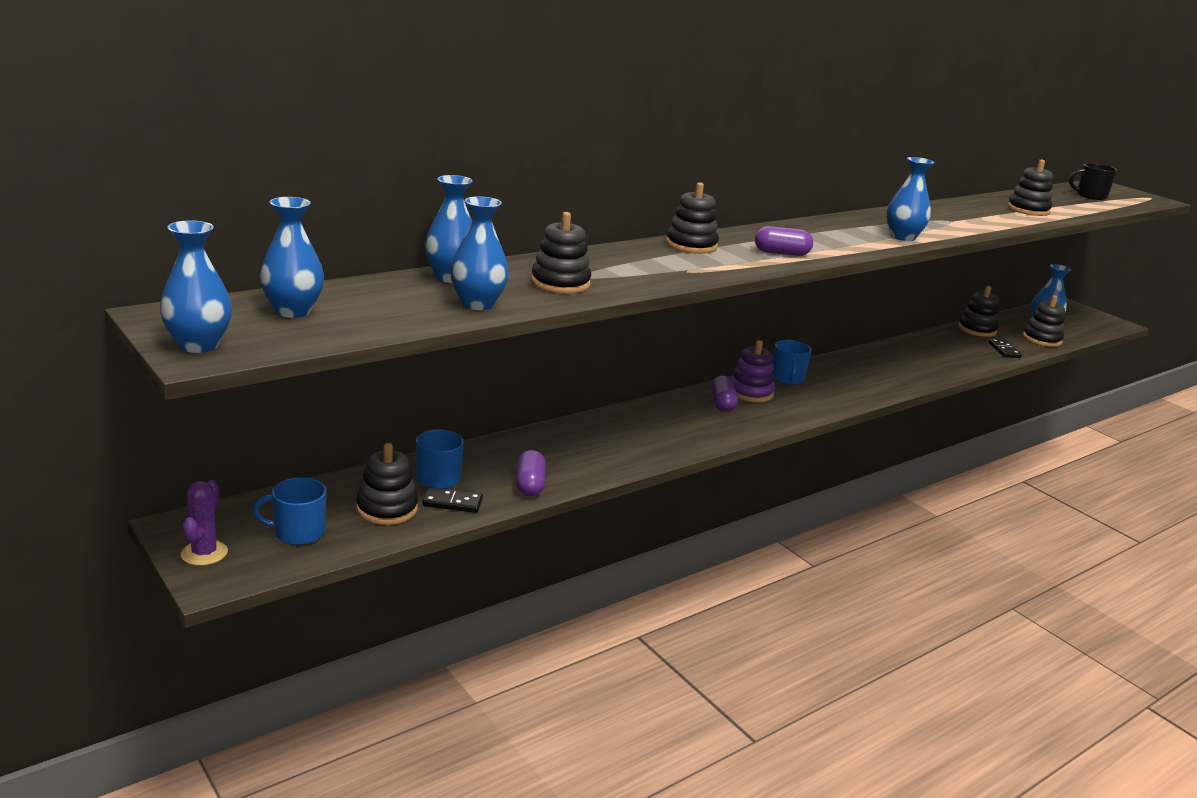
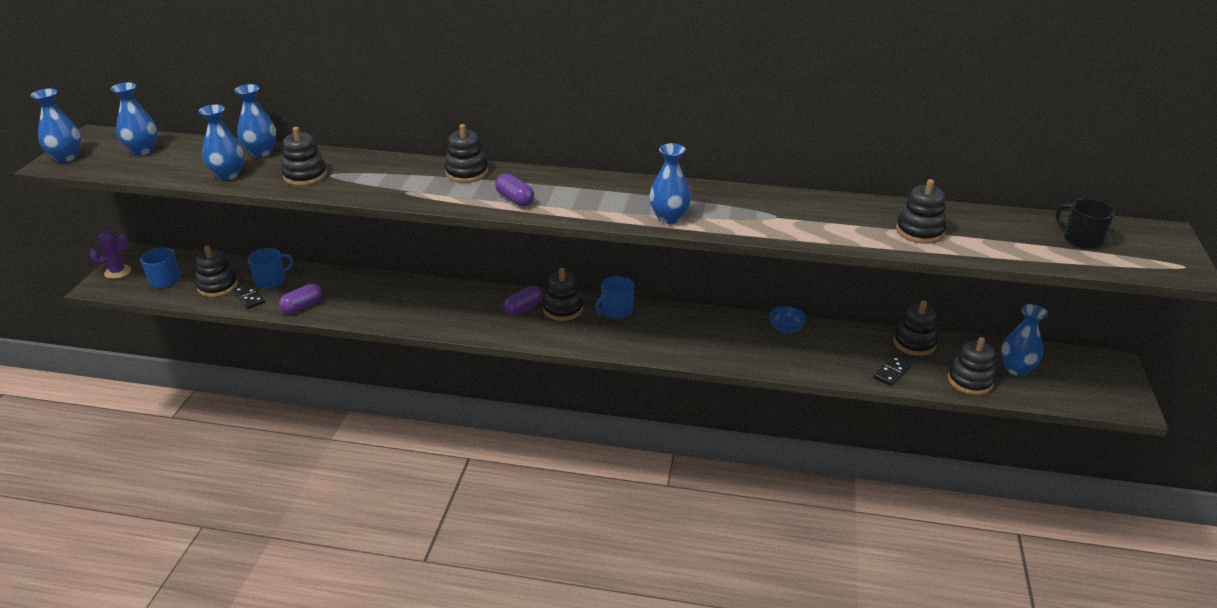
camera: 50 degrees right, 10 degrees up
purple stacking toy [730,340,775,402] -> black stacking toy [543,268,583,321]
none -> blue bowl [769,306,807,333]

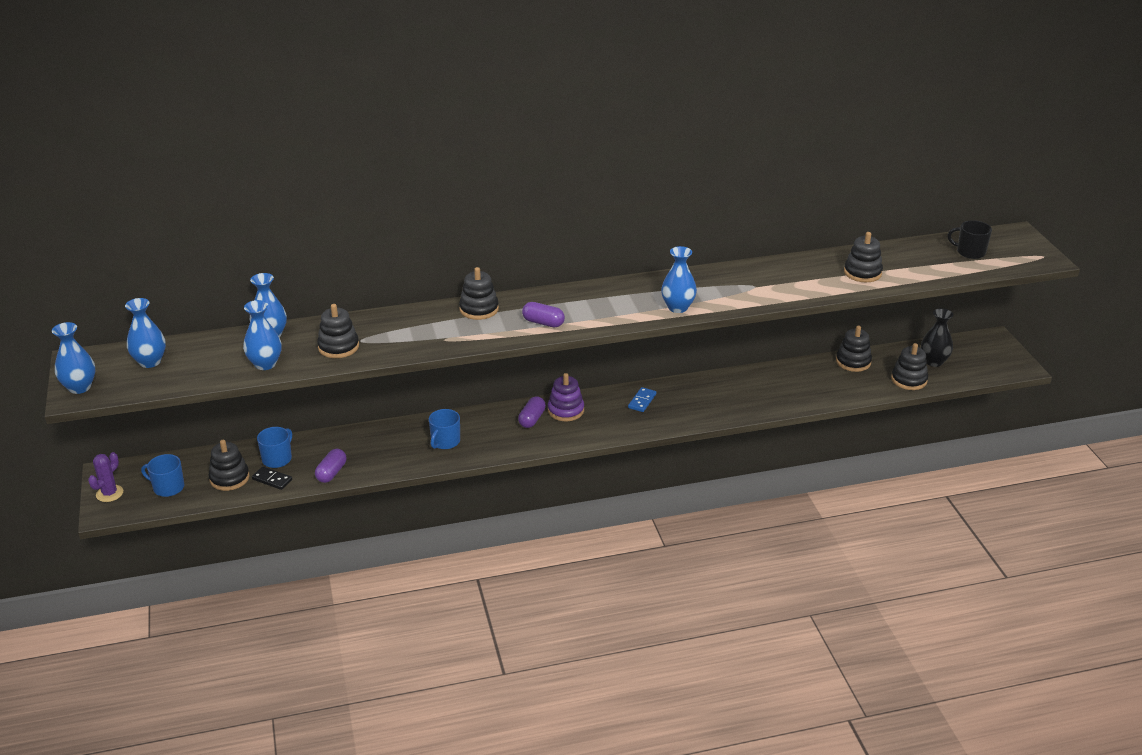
camera: 25 degrees left, 0 degrees up
black stacking toy [543,268,583,321] -> purple stacking toy [548,373,584,421]
blue mug [595,276,634,319] -> blue mug moved to [429,409,460,449]
blue bowl [769,306,807,333] -> none
black domino [873,356,911,386] -> none
blue vase [1001,304,1048,376] -> black vase [921,308,953,367]
none -> blue domino [628,387,656,412]

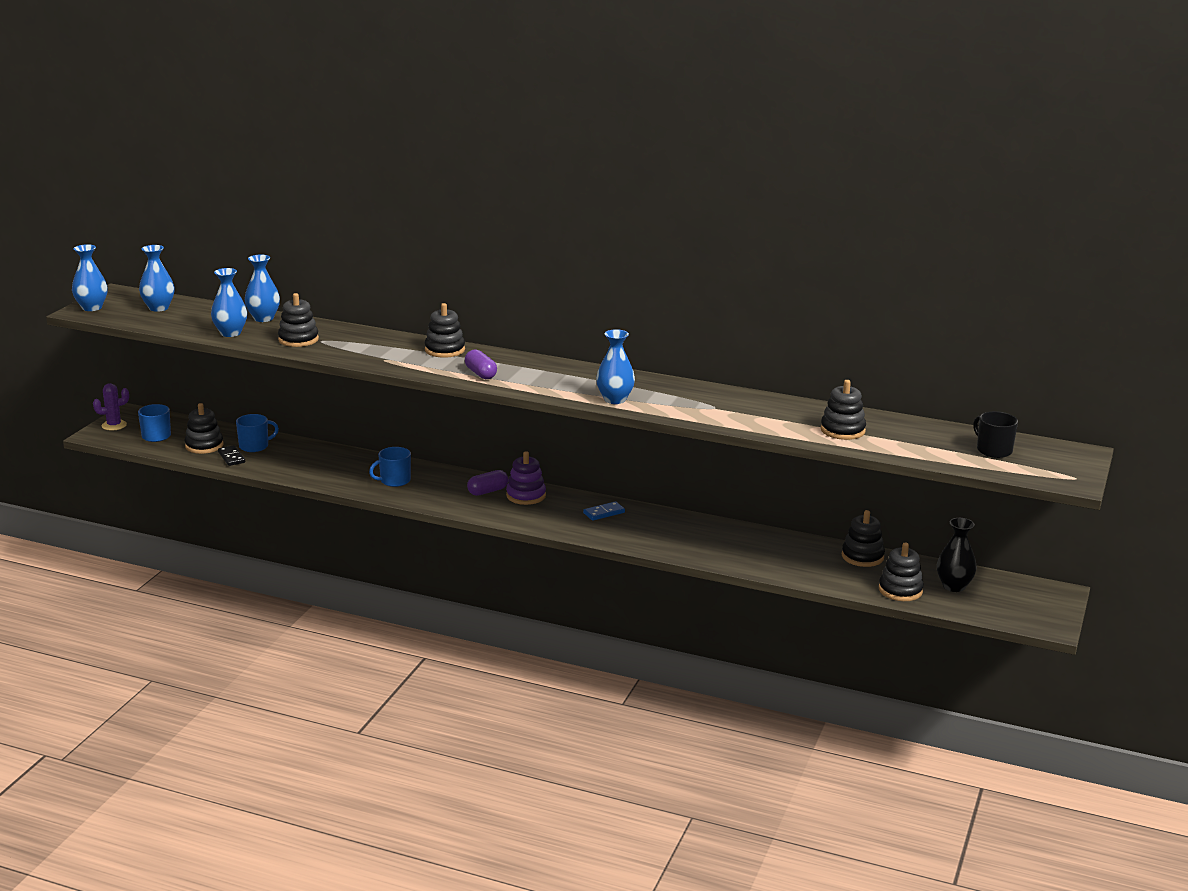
camera: 35 degrees right, 10 degrees down
purple capsule [315,449,346,483] -> none

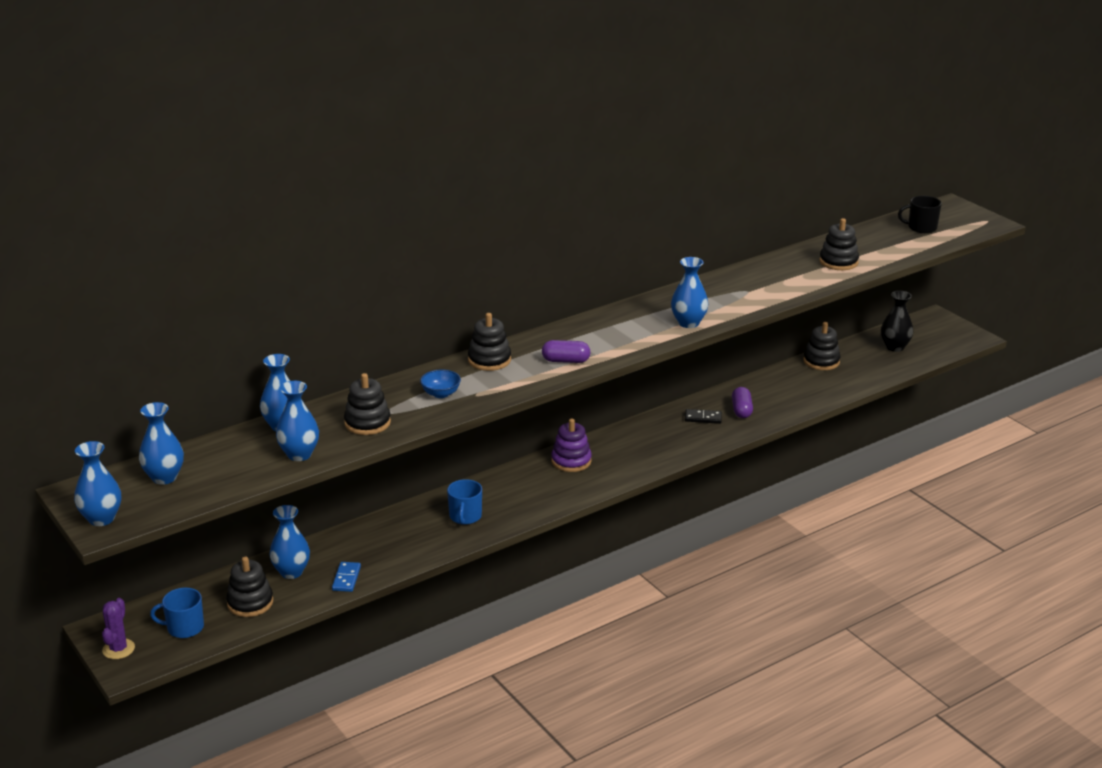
camera: 55 degrees left, 5 degrees up
black domino [218,445,245,466] -> black domino moved to [685,409,722,424]
blue mug [236,414,279,452] -> blue vase [269,505,310,579]
purple capsule [467,470,508,496] -> purple capsule moved to [732,387,753,418]
blue domino [583,501,625,521] -> blue domino moved to [332,562,361,592]
black stacking toy [879,543,924,601] -> none
none -> blue bowl [420,369,461,398]

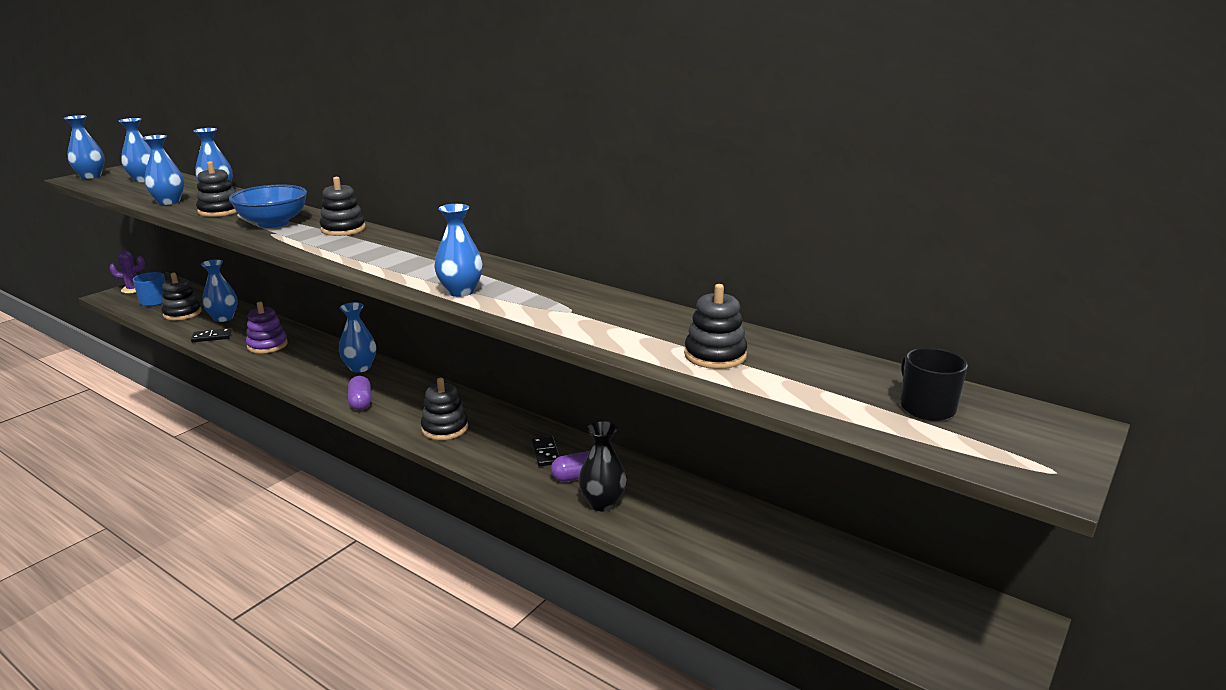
camera: 70 degrees right, 5 degrees down
blue domino [332,562,361,592] -> black domino [191,328,232,342]
blue bowl [420,369,461,398] -> blue bowl [229,185,307,228], size x1.89
blue mug [447,479,482,525] -> none
purple capsule [542,340,590,363] -> purple capsule moved to [348,376,371,410]
purple stacking toy [551,419,592,472] -> purple stacking toy moved to [246,302,288,354]
black stacking toy [803,322,841,370] -> black stacking toy moved to [421,378,468,440]
black vase [881,291,913,352] -> black vase moved to [578,421,627,512]
none -> blue vase [339,302,376,372]

